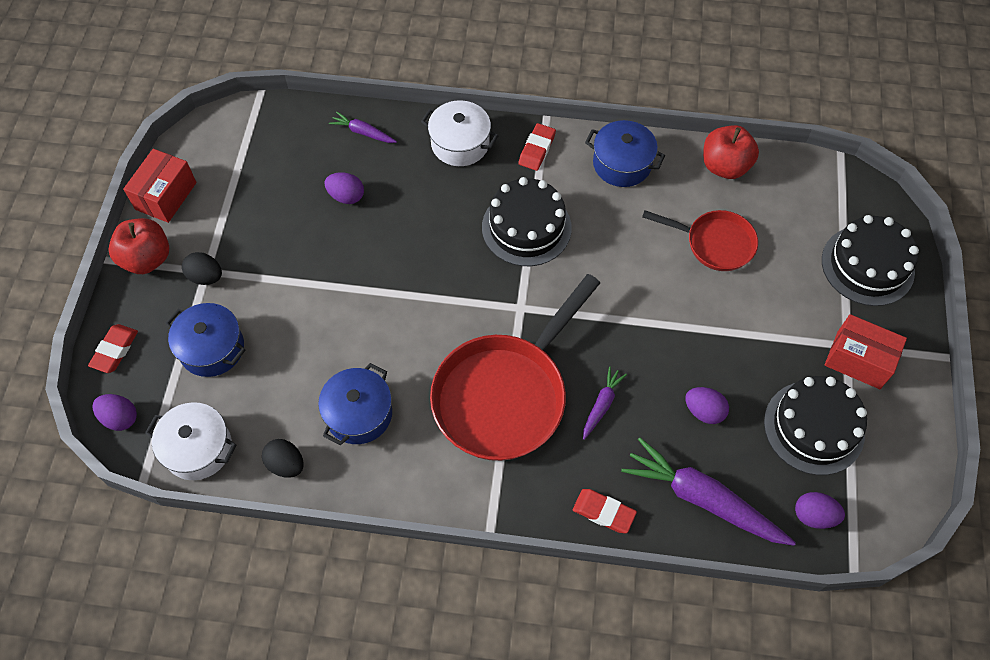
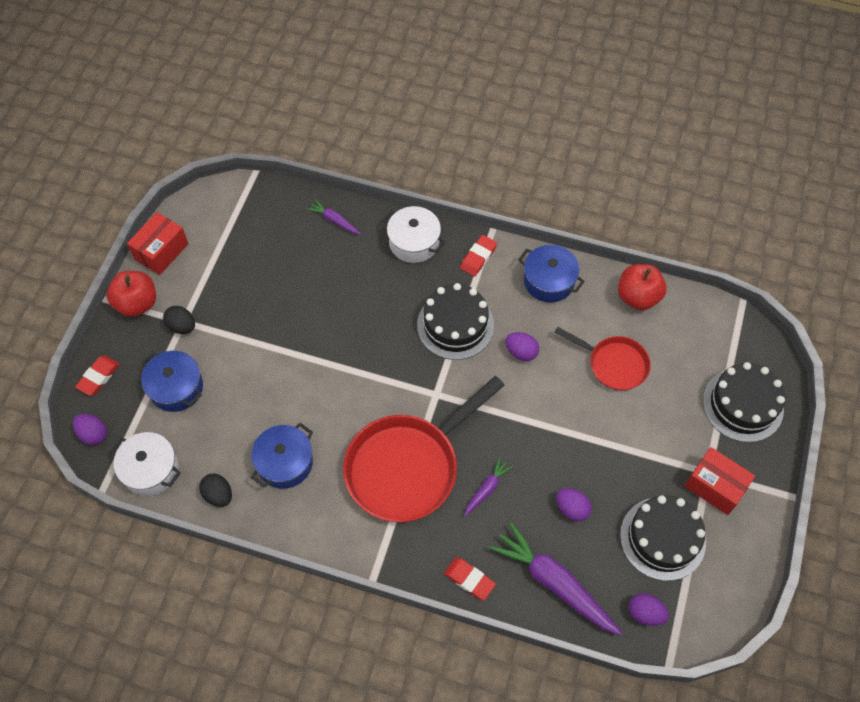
camera: 10 degrees right, 0 degrees up
purple egg [324,172,364,204] -> purple egg moved to [505,332,539,361]

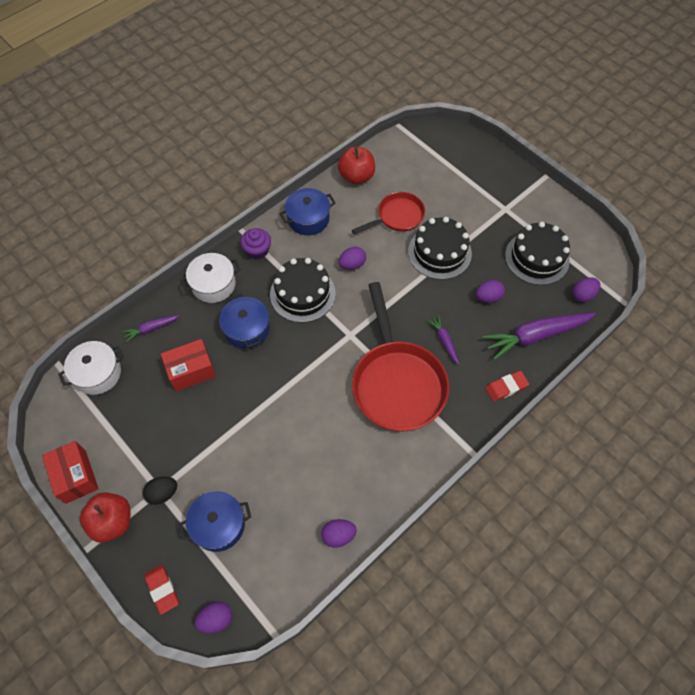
camera: 60 degrees left, 0 degrees up
white pot [111,432,181,496] -> white pot moved to [58,341,124,395]
black egg [199,474,232,507] -> purple egg [321,519,357,548]
blue pot [251,423,313,489] -> blue pot moved to [219,293,270,349]
red eraser [460,235,497,276] -> purple cupcake [240,228,271,260]
red box [684,447,755,515] -> red box moved to [161,339,216,392]
black cake [703,362,785,442] -> black cake moved to [408,217,472,280]

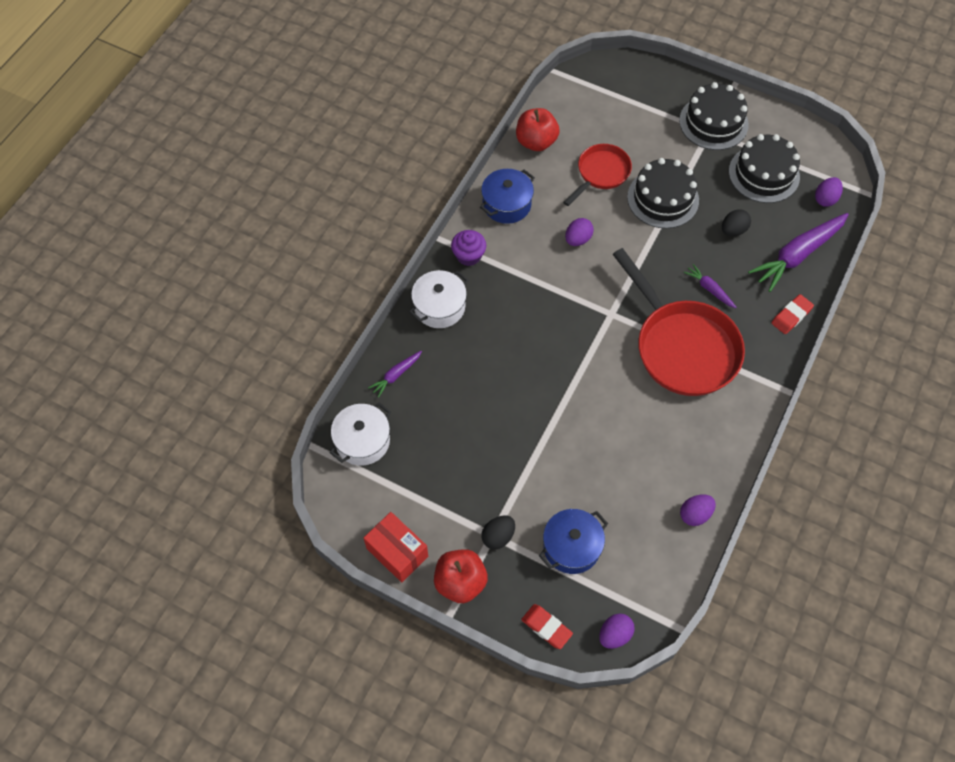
camera: 20 degrees left, 0 degrees up
red box [161,339,216,392] -> none
blue pot [219,293,270,349] -> none
black cake [270,258,336,323] -> black cake moved to [679,82,749,150]
purple egg [476,280,505,303] -> black egg [722,209,751,236]

